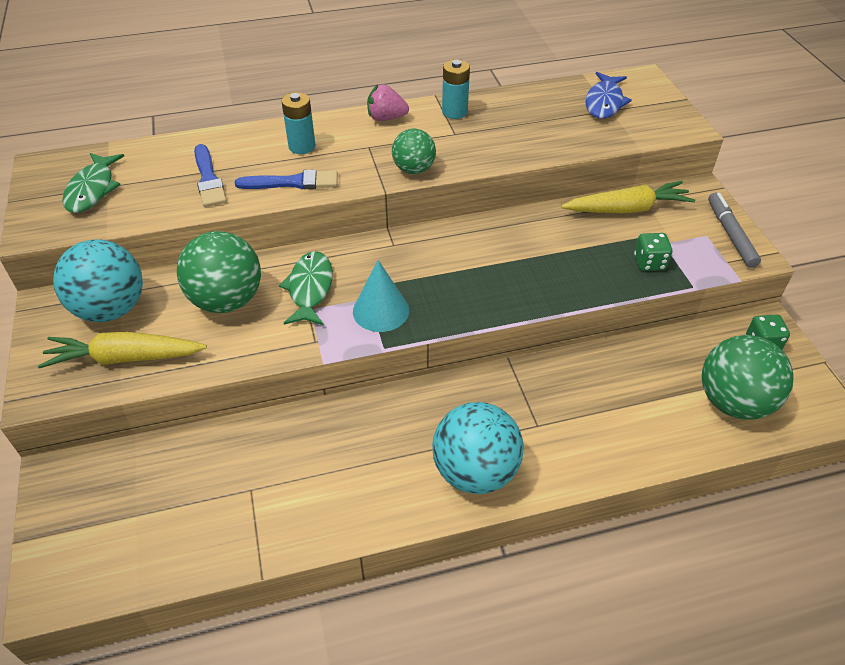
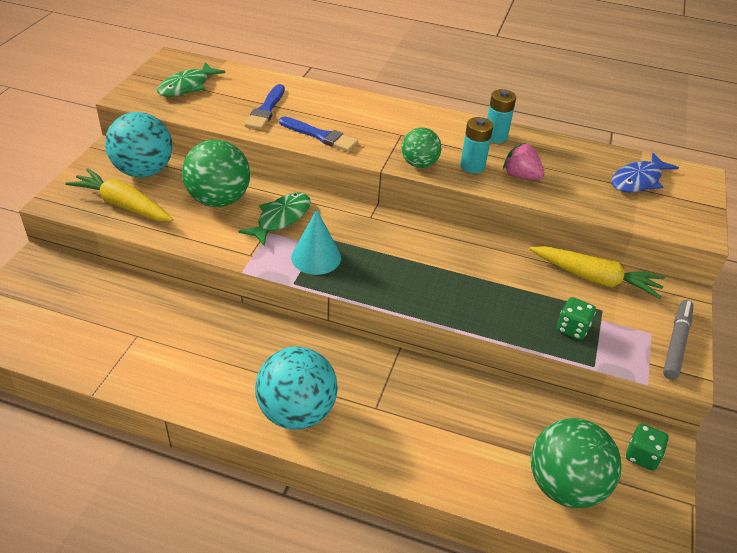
camera: 30 degrees right, 5 degrees down
turquoise battery [281,92,316,154] -> turquoise battery moved to [460,117,493,173]
pink strawberry [367,84,409,121] -> pink strawberry moved to [503,143,545,180]

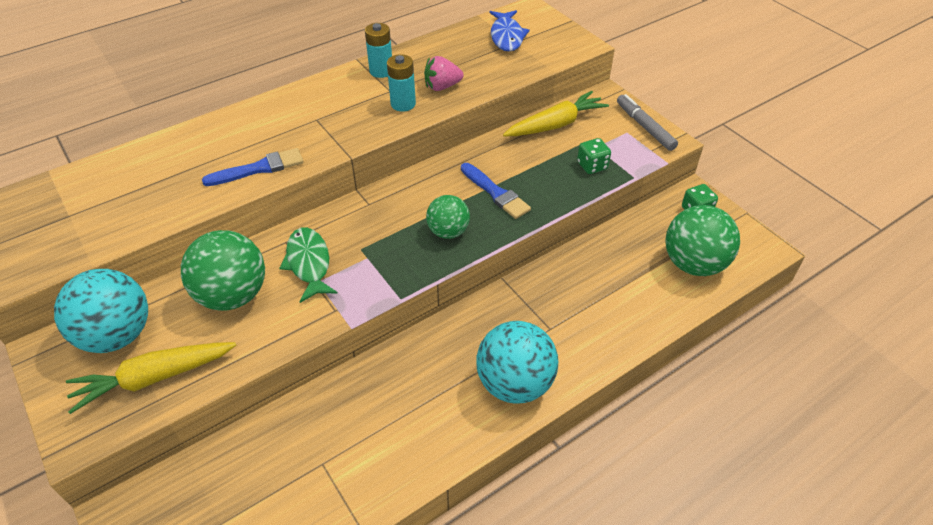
camera: 50 degrees left, 5 degrees up
green fish [157,62,226,97] -> none
blue brush [244,84,285,130] -> blue brush moved to [461,163,531,219]
turquoise cone [291,209,341,275] -> none
green ball [402,127,441,168] -> green ball moved to [426,195,470,239]

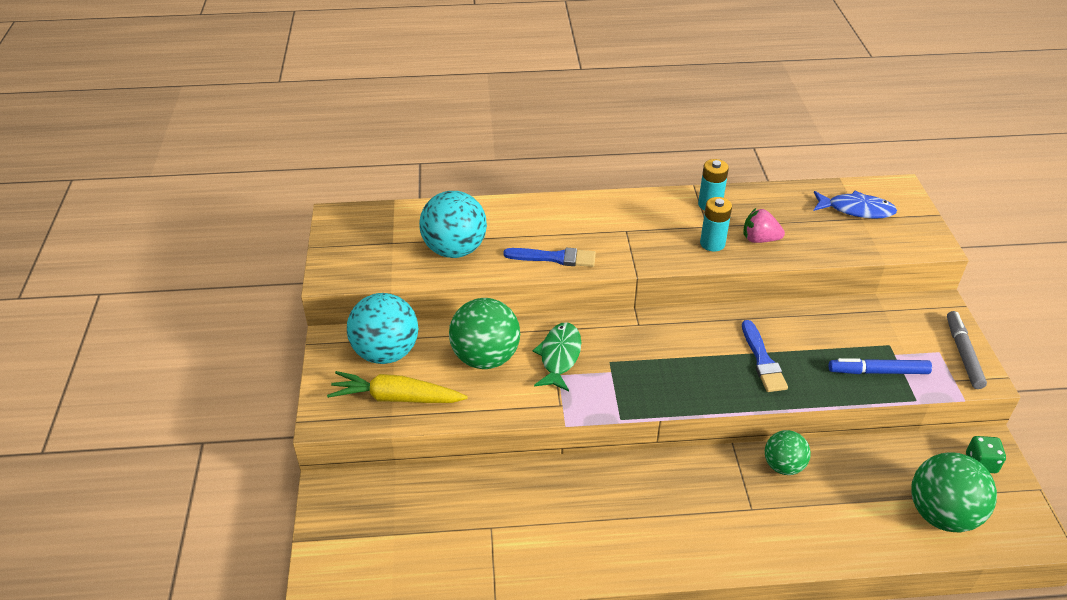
camera: 30 degrees right, 5 degrees down
green ball [426,195,470,239] -> green ball moved to [765,430,811,475]
turquoise ball [476,321,558,403] -> turquoise ball moved to [419,191,487,258]
blue fish [490,10,530,52] -> blue fish turned 105 degrees counterclockwise [813,191,897,219]
yellow carrot [503,91,609,136] -> none
green dice [577,138,611,174] -> blue marker [829,358,932,374]

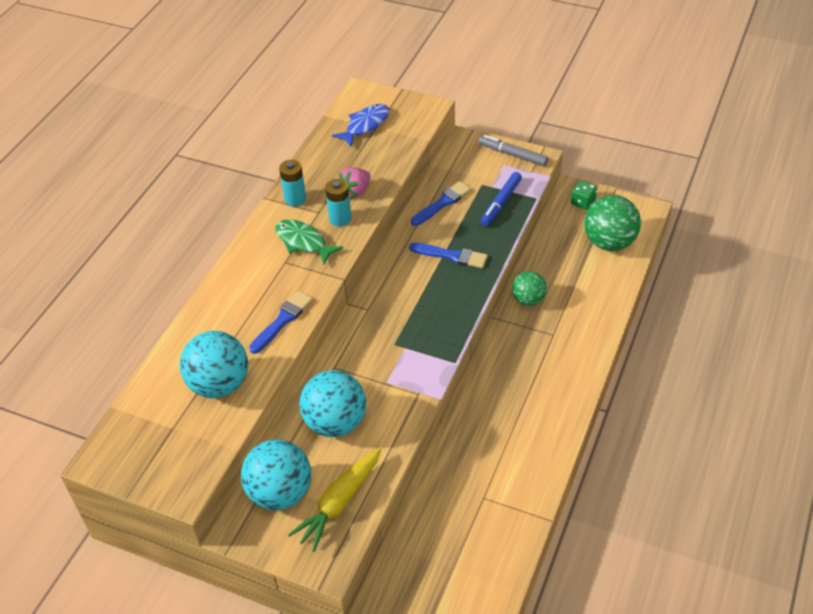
camera: 60 degrees left, 5 degrees up
green ball [449,298,520,369] -> turquoise ball [300,370,366,437]
green fish [533,322,581,391] -> green fish moved to [275,219,343,264]
none -> blue brush [411,181,471,226]

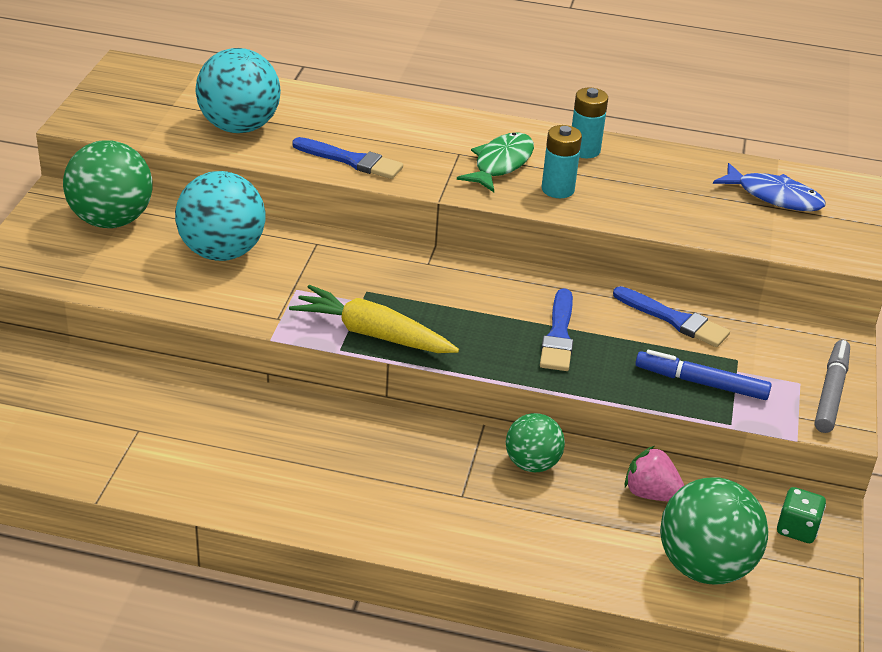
camera: 75 degrees right, 10 degrees down
turquoise ball [241,439,311,510] -> green ball [63,140,152,228]
yellow carrot [288,448,381,552] -> yellow carrot moved to [289,285,459,353]
pink strawberry [339,167,371,197] -> pink strawberry moved to [625,446,684,502]

